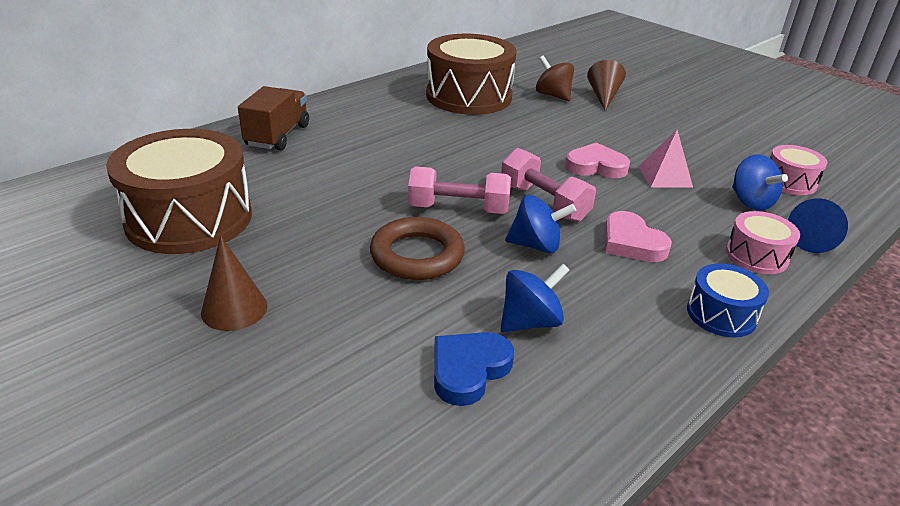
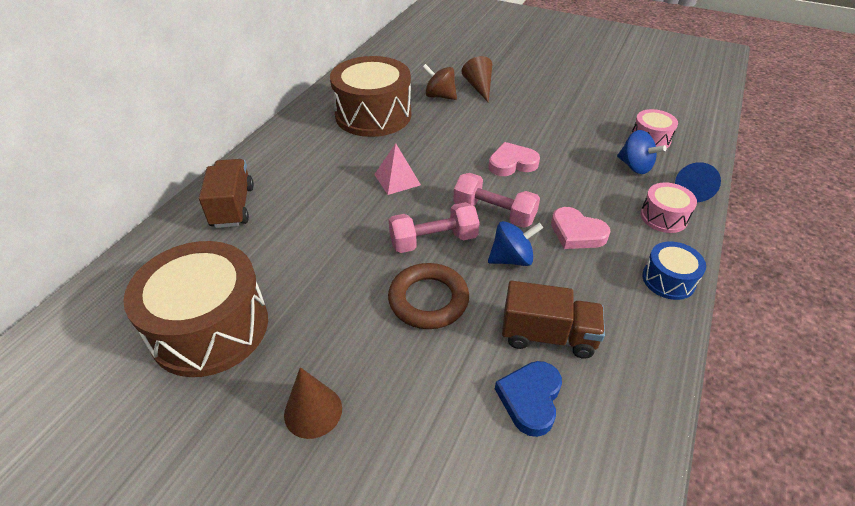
camera: 20 degrees left, 10 degrees up
blue spinning top [501,264,569,332] -> brown truck [502,281,605,359]
pink pyramid [638,130,693,187] -> pink pyramid moved to [374,143,421,195]

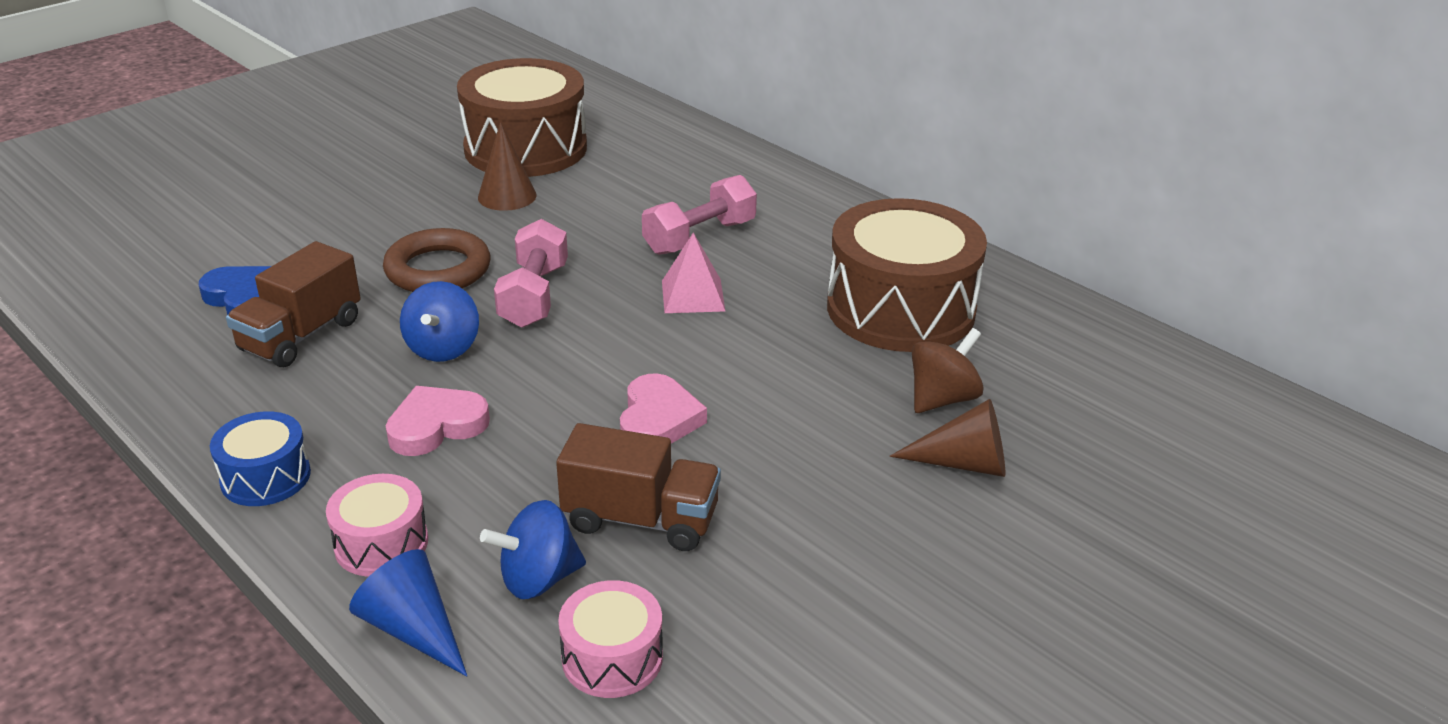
camera: 110 degrees right, 10 degrees down
brown truck [199,159,254,228] -> brown truck moved to [556,423,721,551]
brown cone [284,367,342,439] -> brown cone moved to [478,122,536,211]
pink dumbbell [453,173,540,228] -> pink dumbbell moved to [642,175,757,255]

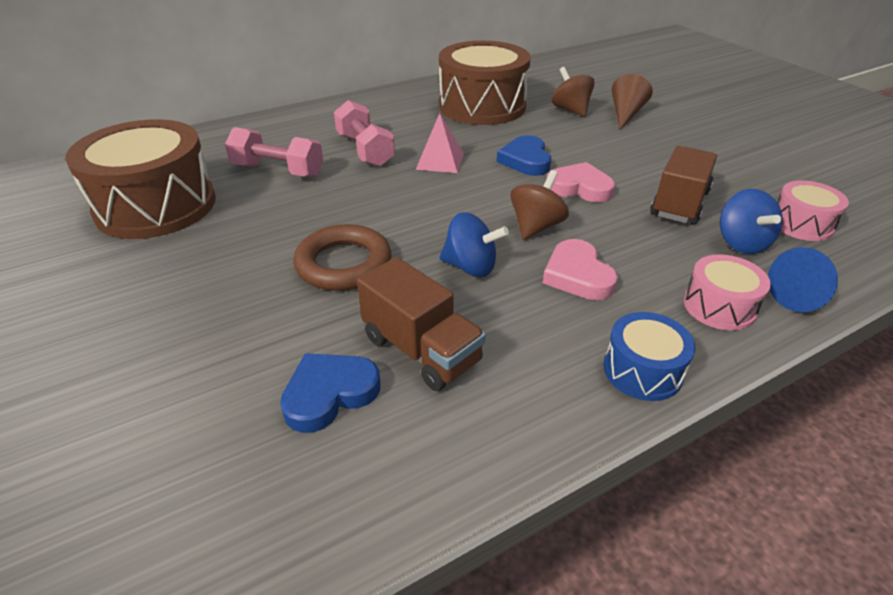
camera: 75 degrees left, 5 degrees up
brown cone [478,122,536,211] -> none
pink dumbbell [494,219,568,328] -> pink dumbbell moved to [225,127,323,177]
none -> blue heart [497,135,551,176]
none -> brown spinning top [510,170,569,240]

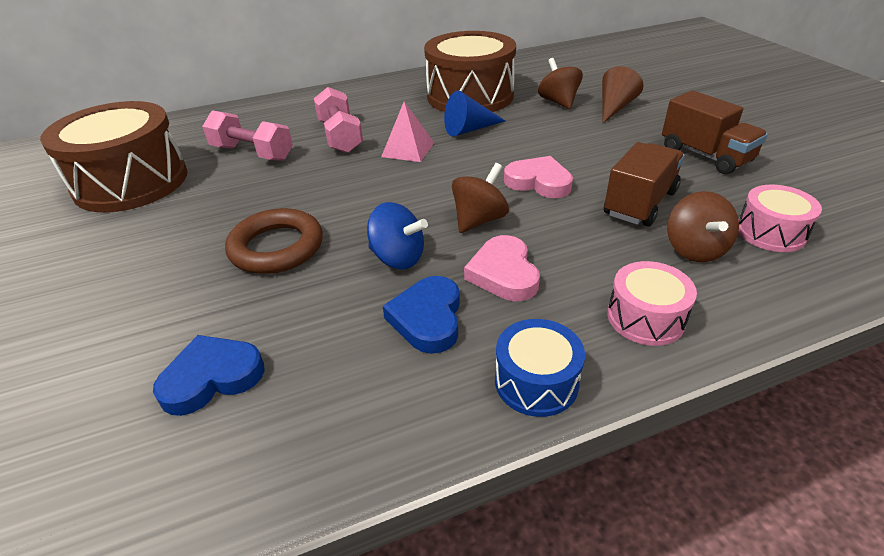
camera: 10 degrees right, 0 degrees up
brown truck [357,257,486,391] -> brown truck moved to [662,90,768,174]
blue heart [497,135,551,176] -> blue heart moved to [383,276,460,354]
blue spinning top [720,189,783,254] -> brown spinning top [667,191,739,262]
blue cone [768,247,838,312] -> blue cone moved to [444,91,505,137]

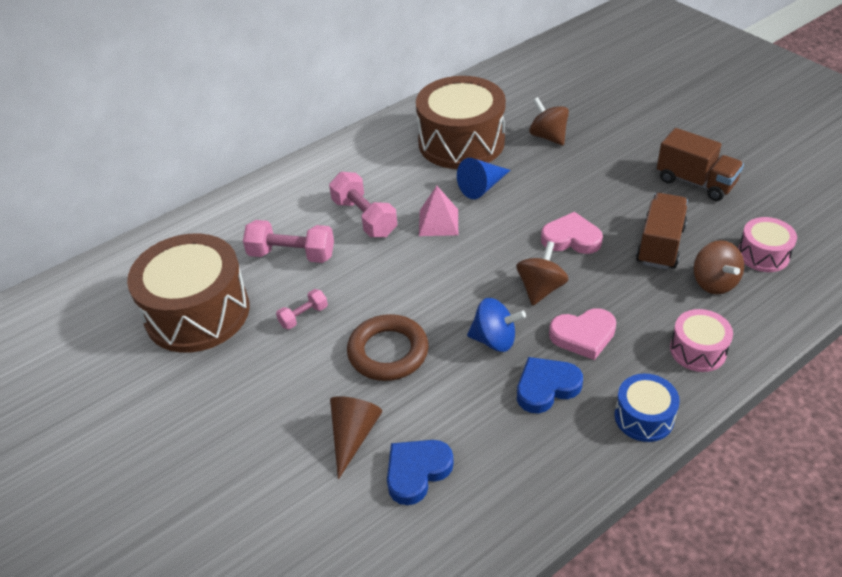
camera: 15 degrees left, 5 degrees up
blue heart [383,276,460,354] -> blue heart turned 75 degrees clockwise [517,357,583,413]
pink heart [464,235,540,301] -> pink heart turned 75 degrees counterclockwise [549,308,616,360]
brown cone [602,66,643,123] -> brown cone moved to [330,396,382,480]
none -> pink dumbbell [276,289,328,329]

